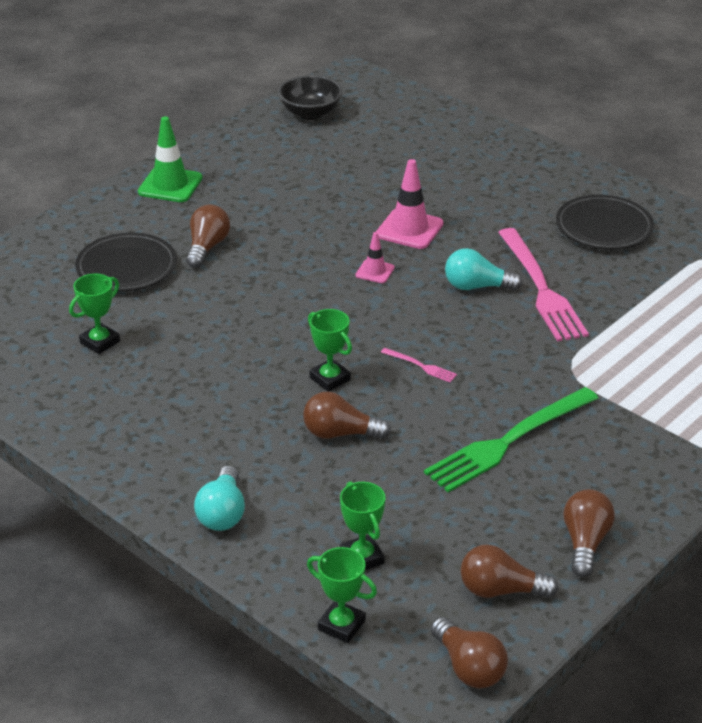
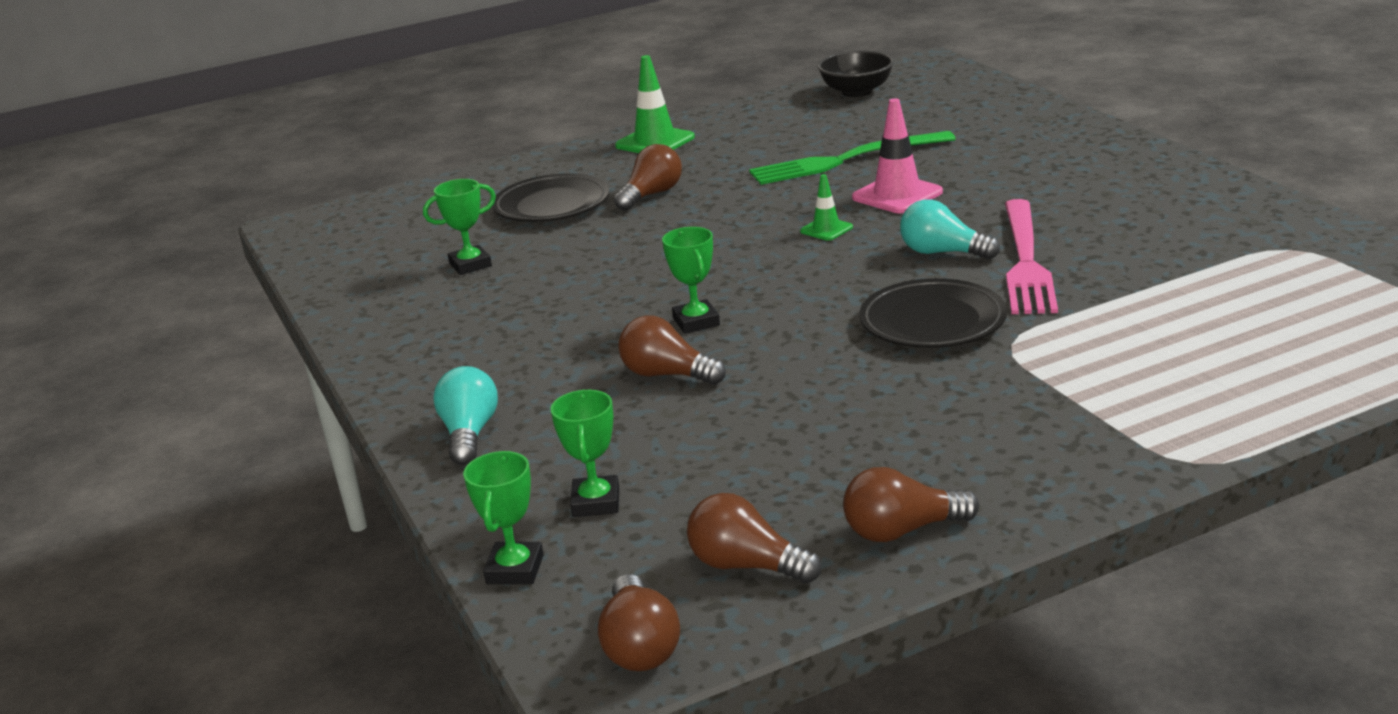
camera: 25 degrees right, 10 degrees down
turquoise light bulb [194,466,245,531] -> turquoise light bulb turned 150 degrees clockwise [433,366,498,465]
green trophy [307,547,377,643] -> green trophy turned 45 degrees clockwise [463,451,544,584]
pink traffic cone [355,232,395,283] -> green traffic cone [800,174,853,241]
pink fork [381,348,457,383] -> none
green fork [424,387,599,492] -> green fork moved to [749,131,956,185]
black plate [556,195,654,250] -> black plate moved to [859,278,1007,348]
brown light bulb [563,489,615,577] -> brown light bulb turned 135 degrees counterclockwise [843,467,979,542]

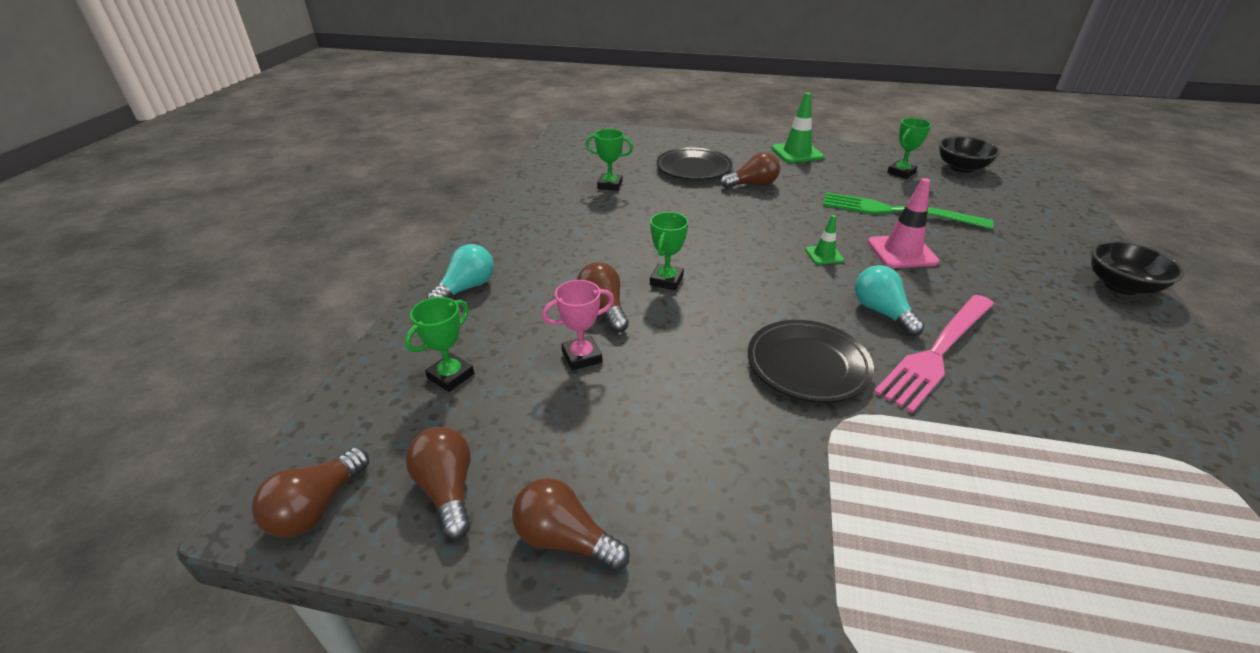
camera: 35 degrees right, 10 degrees up
green trophy [463,451,544,584] -> green trophy moved to [887,118,931,179]
none -> pink trophy [542,280,614,371]
none -> black bowl [1091,241,1184,295]

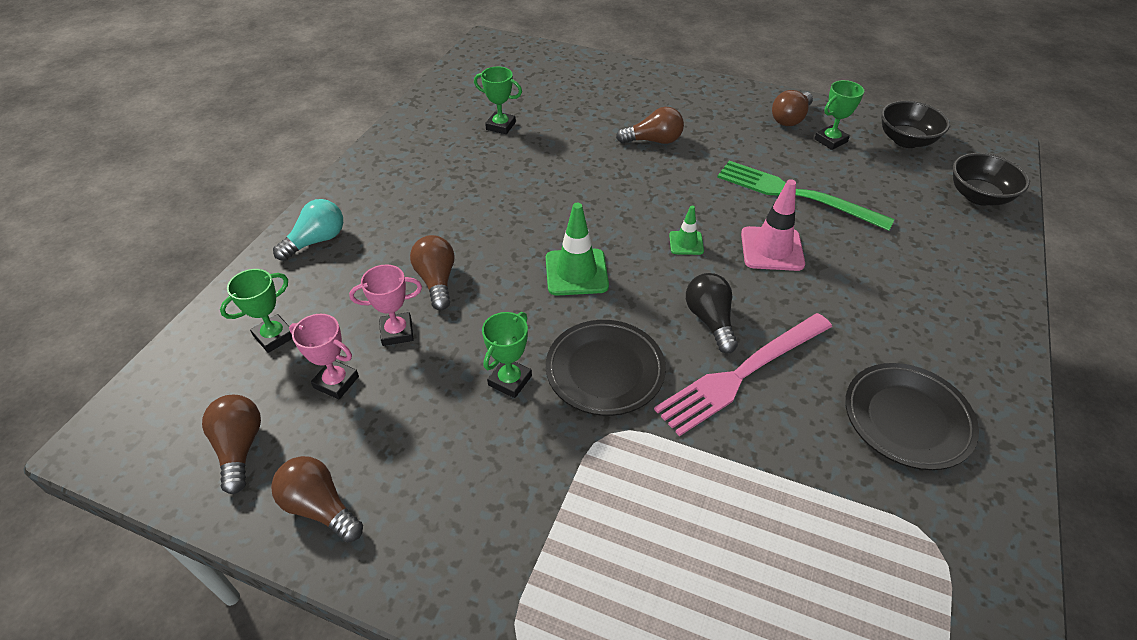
camera: 10 degrees right, 10 degrees up
brown light bulb [252,447,369,538] -> brown light bulb moved to [772,90,813,126]
green trophy [650,212,688,290] -> green trophy moved to [482,312,532,398]
black plate [656,147,733,180] -> black plate moved to [845,363,979,470]
green traffic cone [771,92,824,163] -> green traffic cone moved to [546,203,609,296]
turquoise light bulb [855,265,925,336] -> black light bulb [686,273,738,354]
black bowl [1091,241,1184,295] -> black bowl moved to [953,153,1030,205]
none -> pink trophy [289,314,359,399]

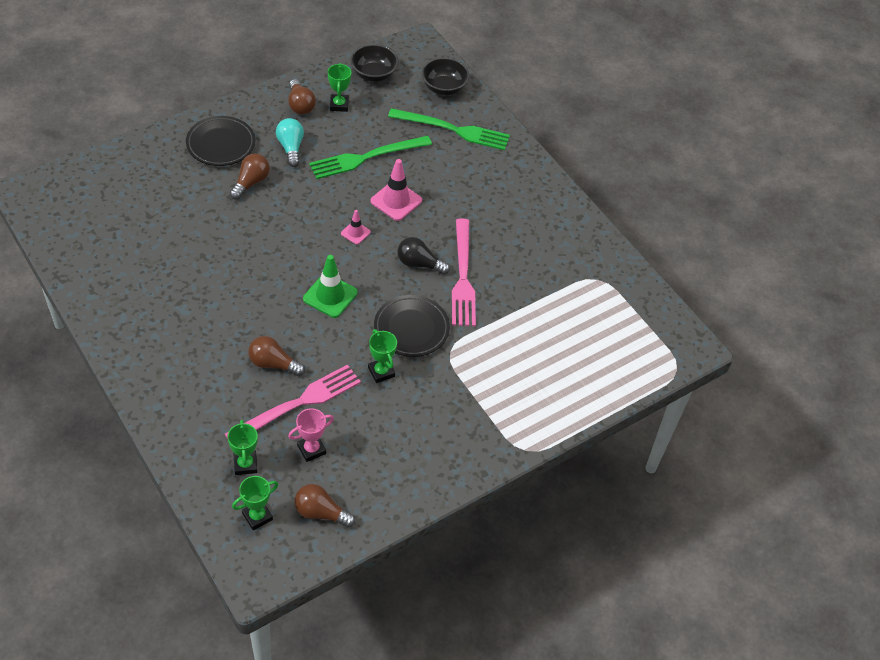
camera: 60 degrees left, 5 degrees up
brown light bulb [271,456,363,543] -> none
turquoise light bulb [273,199,343,261] -> turquoise light bulb moved to [276,118,304,167]
pink trophy [349,264,422,346] -> pink fork [225,365,361,439]
green trophy [474,67,522,134] -> green trophy moved to [232,476,278,530]
green traffic cone [669,206,704,255] -> pink traffic cone [341,210,371,245]
black plate [845,363,979,470] -> black plate moved to [186,116,255,166]
none -> green fork [388,108,510,150]

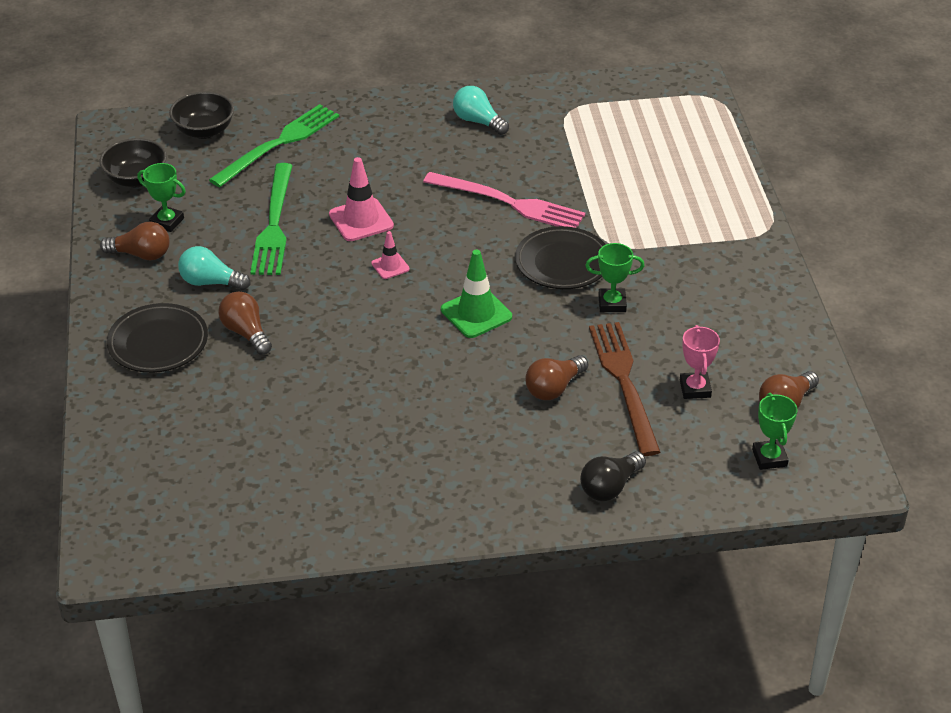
camera: 60 degrees left, 10 degrees down
pink fork [225,365,361,439] -> brown fork [589,322,660,456]
green trophy [227,420,258,475] -> none
black light bulb [397,237,450,274] -> black light bulb moved to [580,452,646,501]
none -> turquoise light bulb [453,86,509,135]

